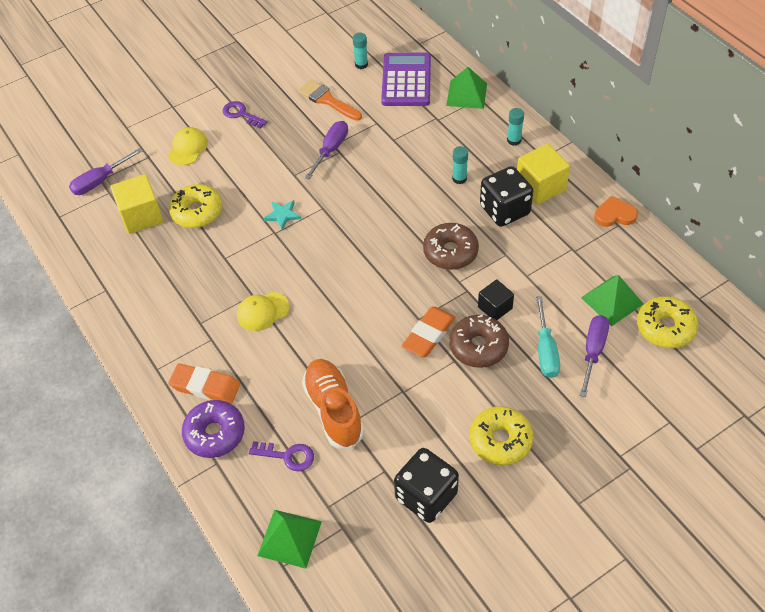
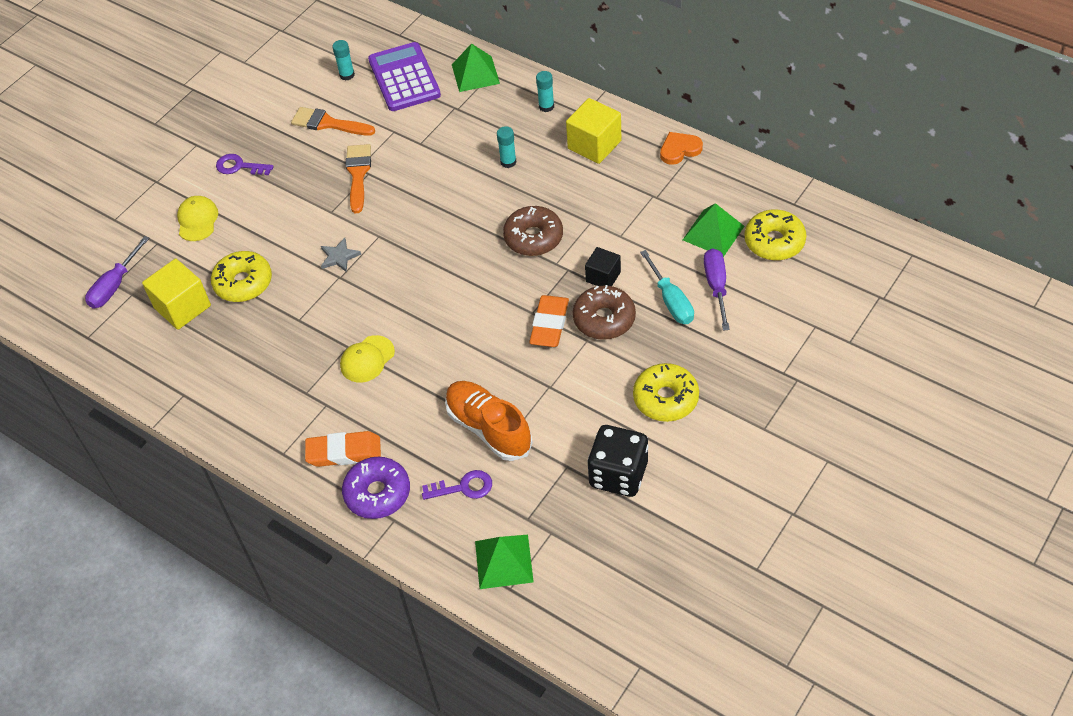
camera: 20 degrees left, 0 degrees up
turquoise star [263,200,301,230] -> grey star [321,238,361,272]
purple screwdriver [305,121,348,179] -> orange brush [345,144,371,213]
black dice [480,166,533,227] -> none

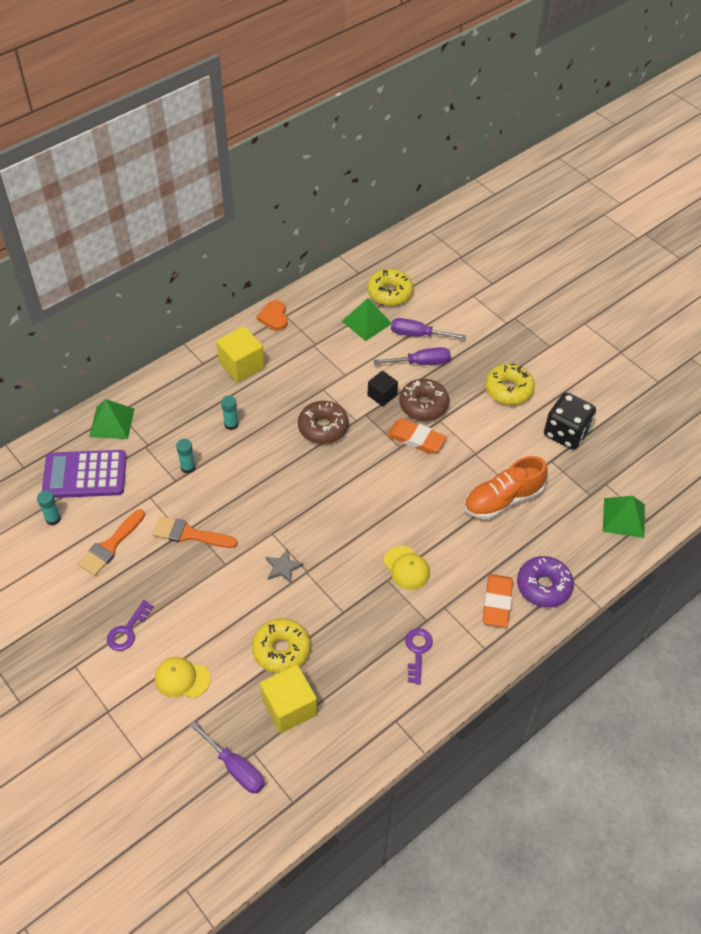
camera: 80 degrees left, 0 degrees up
purple key [422,470,492,500] -> purple key moved to [405,628,433,685]
turquoise glue stick [536,71,554,112] -> turquoise glue stick moved to [176,439,195,473]
turquoise screwdriver [640,250,694,324] -> purple screwdriver [373,347,451,365]

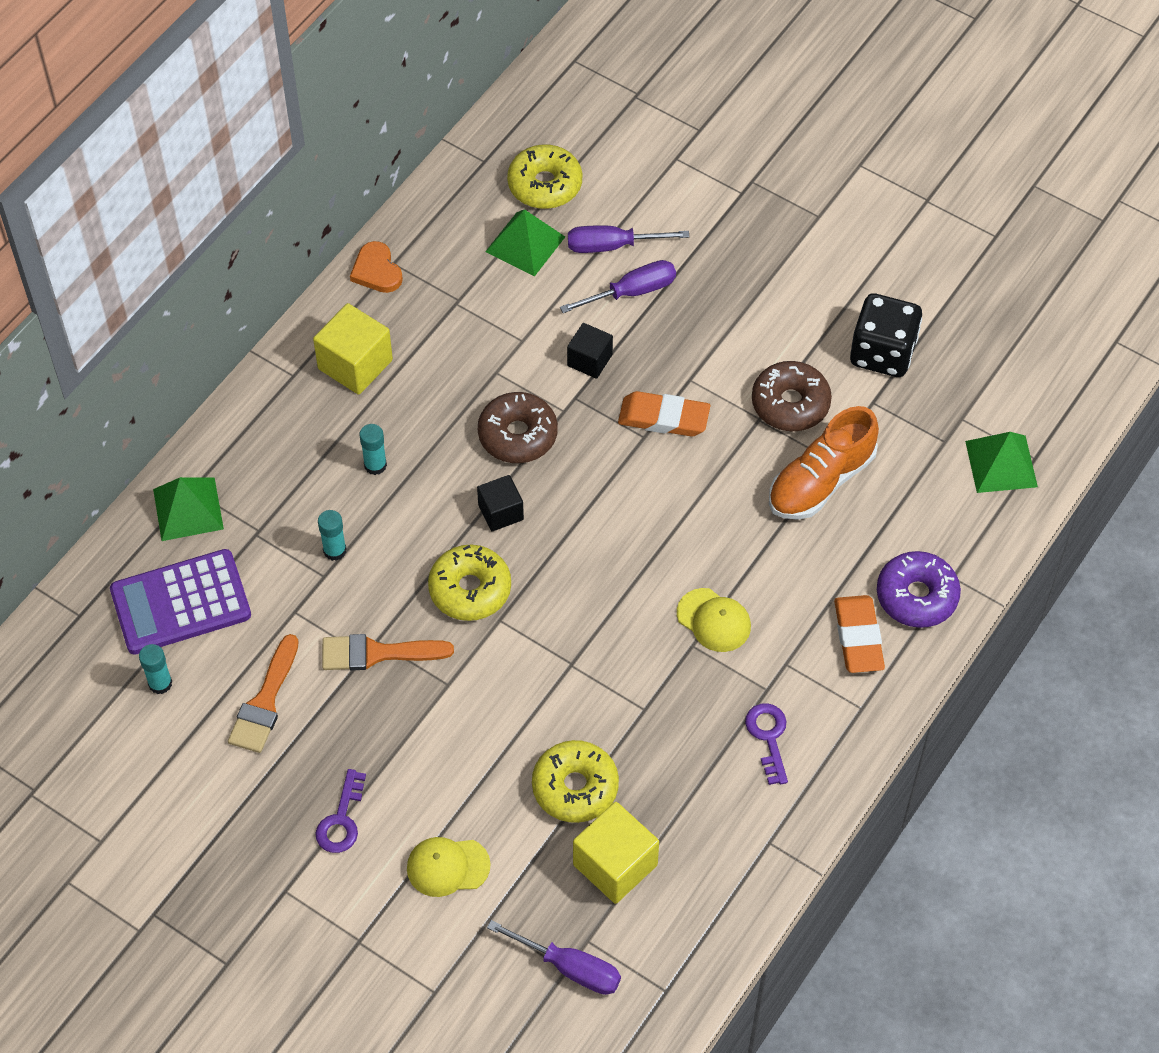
camera: 15 degrees left, 5 degrees up
grey star [266,548,304,584] -> none
brown donut [399,379,449,421] -> brown donut moved to [752,361,832,431]
yellow donut [485,363,535,405] -> yellow donut moved to [428,545,511,621]
none -> black cube [477,475,524,531]

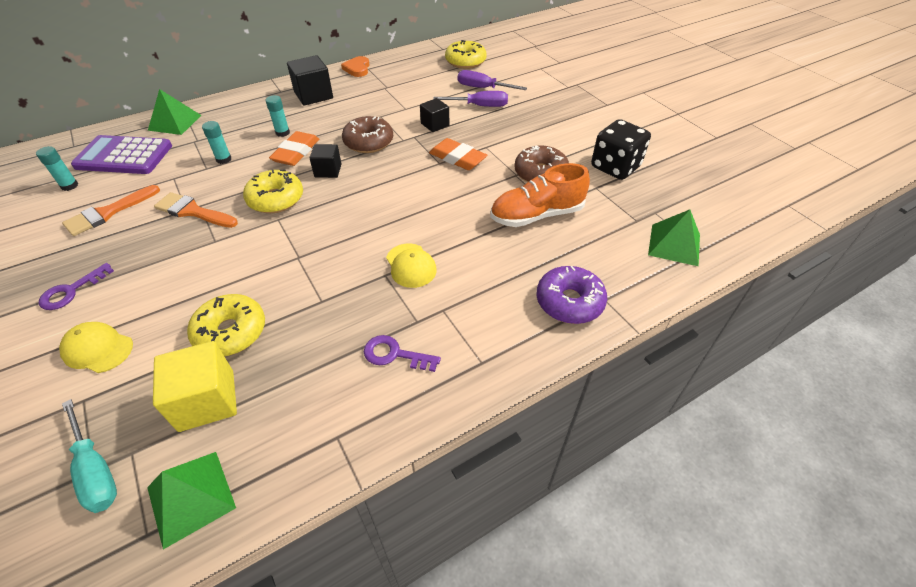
camera: 25 degrees right, 10 degrees down
yellow cube [313,303,393,395] -> black cube [287,55,333,106]
green pyramid [485,209,565,277] -> green pyramid moved to [147,452,236,549]
purple screwdriver [487,920,621,995] -> turquoise screwdriver [62,399,117,513]
purple key [745,703,788,785] -> purple key turned 90 degrees counterclockwise [364,335,441,372]
orange eraser [834,595,885,673] -> orange eraser moved to [269,131,319,166]

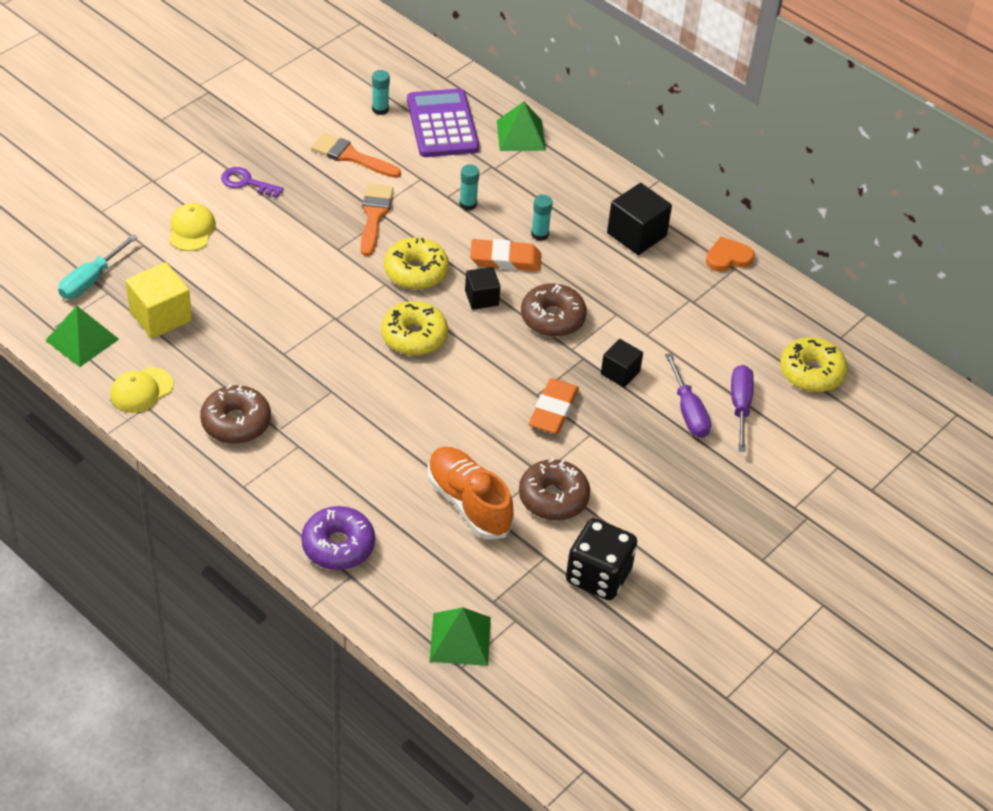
camera: 70 degrees right, 0 degrees up
yellow donut [187,294,265,356] -> yellow donut moved to [381,301,448,355]
purple key [364,335,441,372] -> brown donut [200,384,271,444]
yellow cap [386,243,437,288] -> yellow cap moved to [110,367,173,413]

